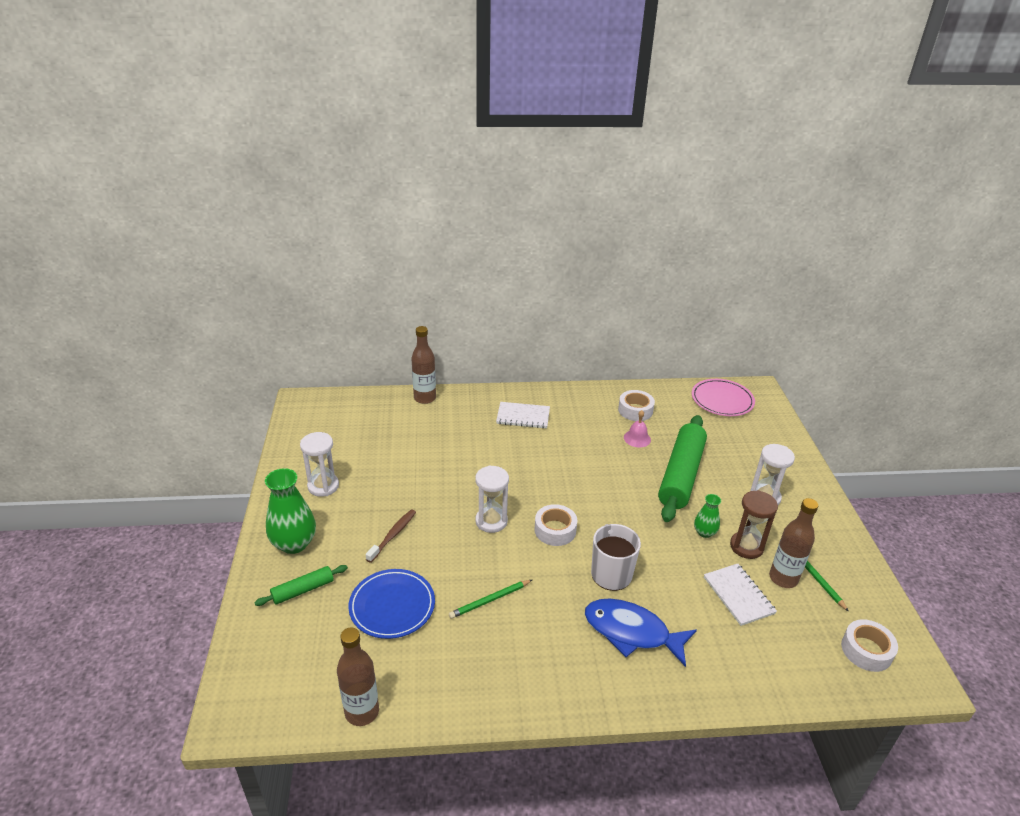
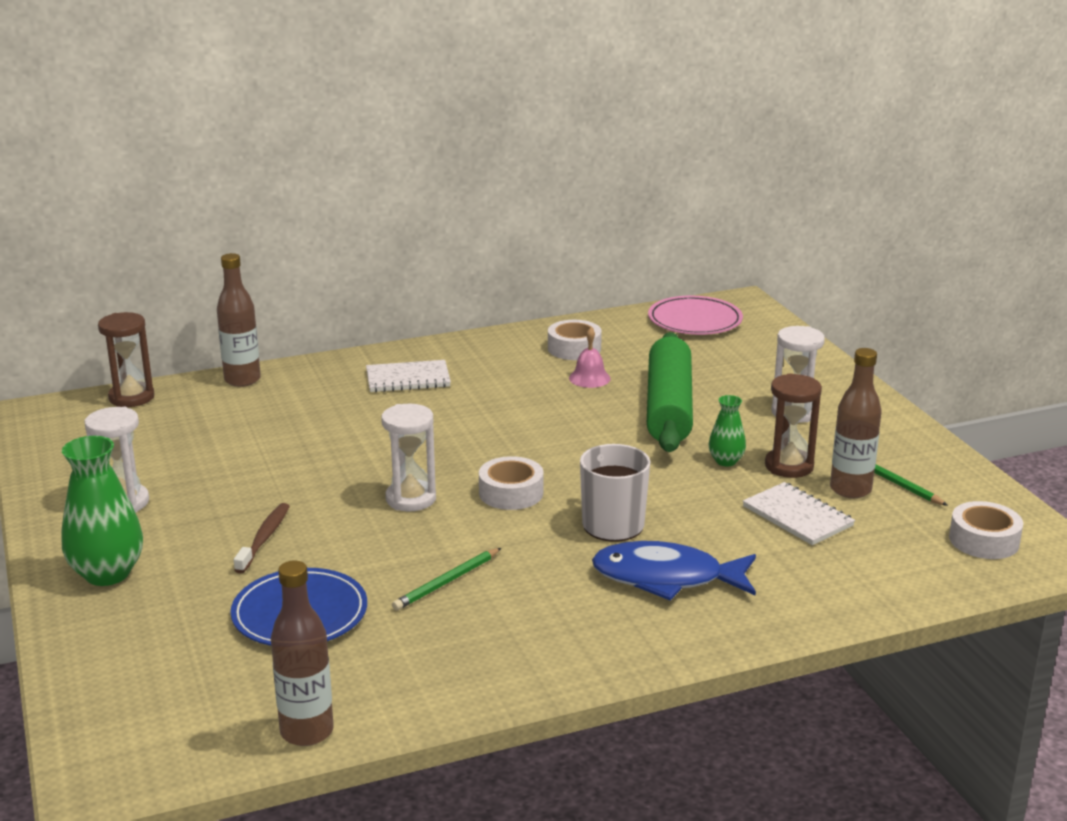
camera: 15 degrees left, 10 degrees down
green rolling pin [254,565,348,606] -> none
none -> brown hourglass [98,312,154,407]

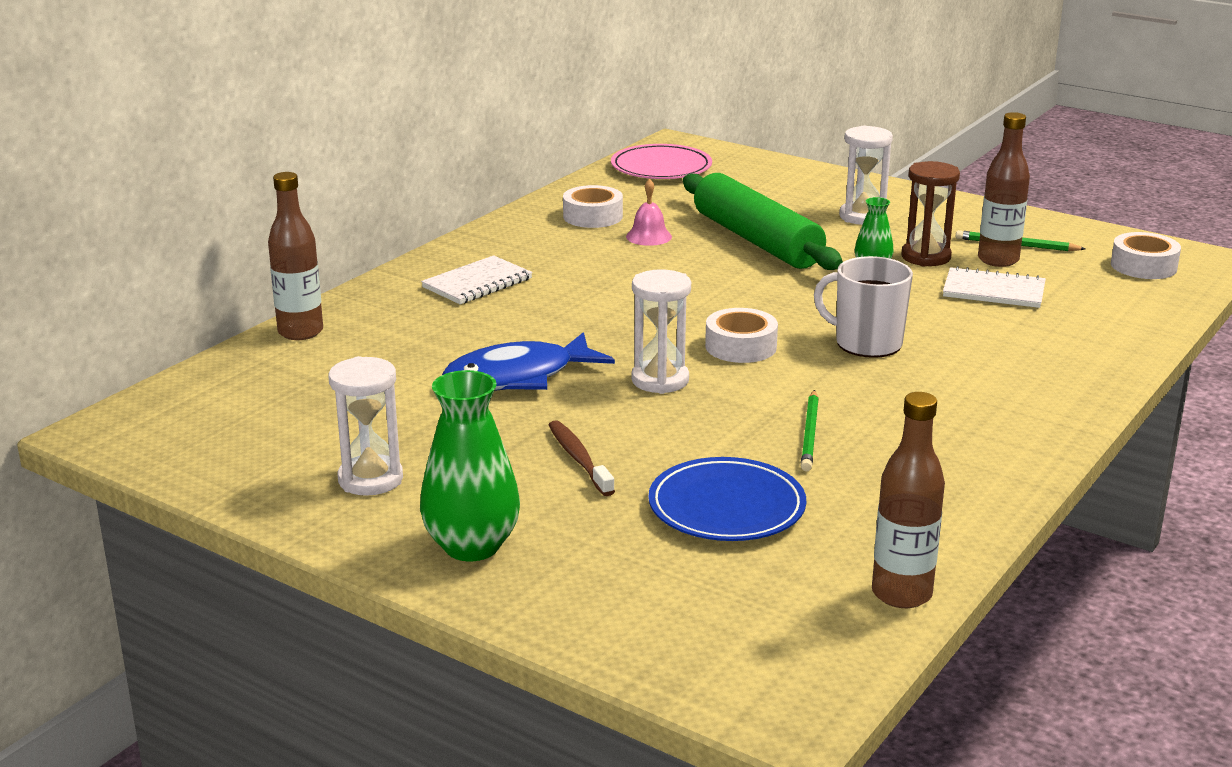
camera: 35 degrees left, 0 degrees up
brown hourglass [98,312,154,407] -> none
blue fish [592,541,756,600] -> blue fish moved to [442,332,615,391]

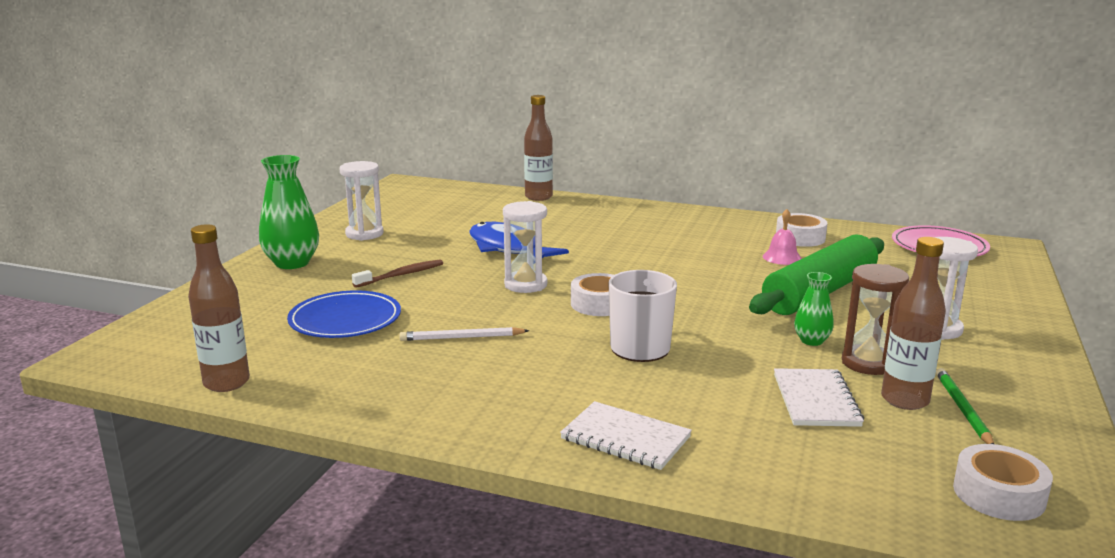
camera: 75 degrees right, 5 degrees down
white notebook [421,255,532,304] -> white notebook moved to [560,401,692,470]
green pencil [801,390,819,471] -> white pencil [399,327,529,341]

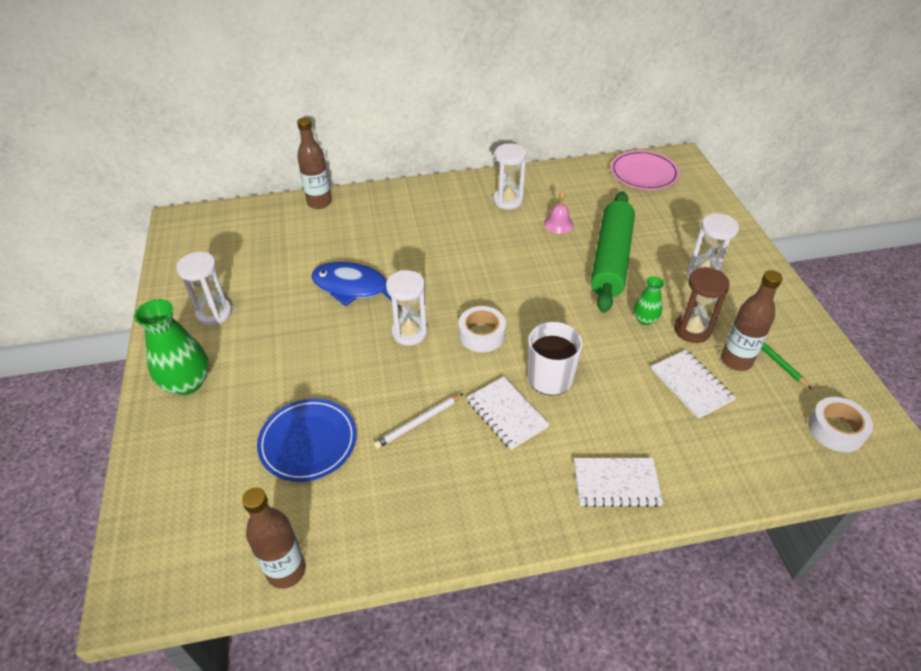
camera: 30 degrees left, 25 degrees up
brown toothbrush [352,259,443,288] -> none
white tape [776,213,828,247] -> none
none -> white notebook [467,376,550,450]
none -> white hourglass [493,143,526,209]

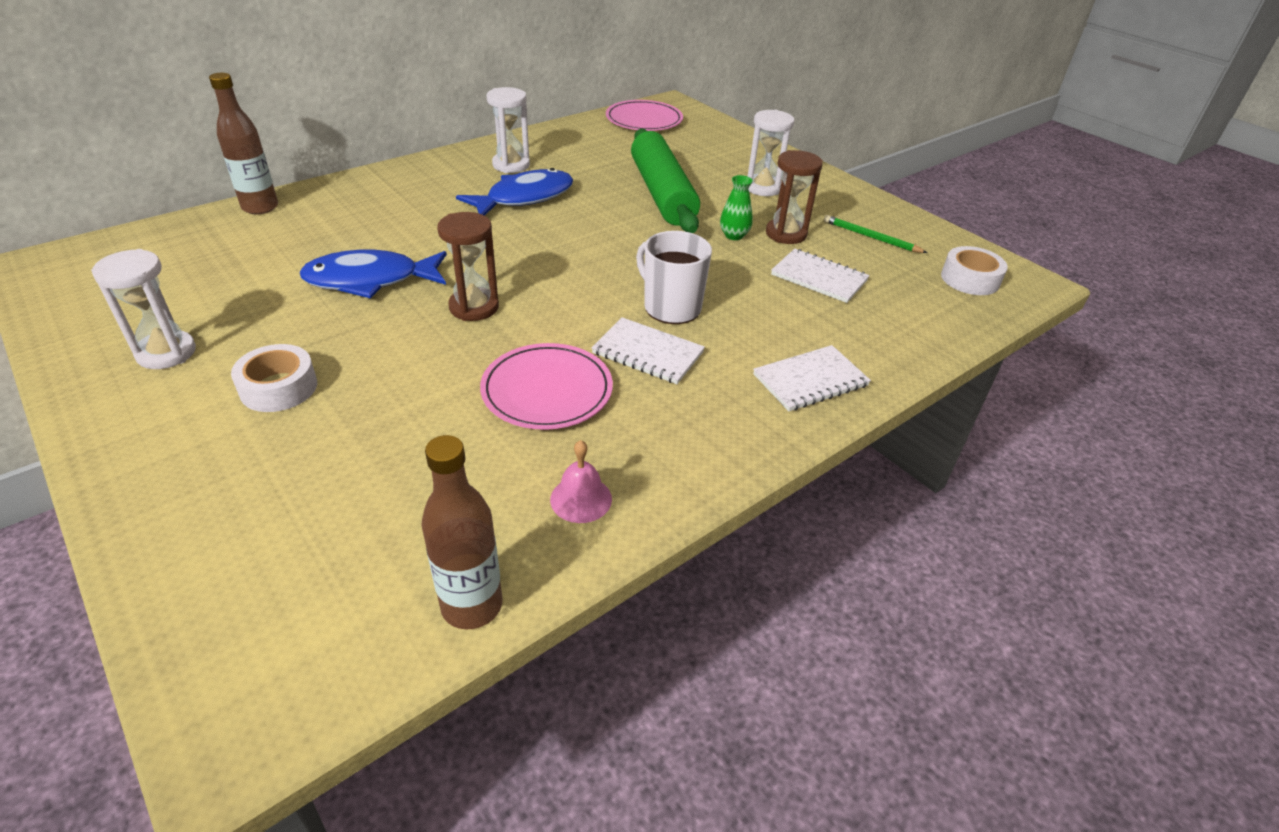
camera: 30 degrees left, 5 degrees down
green vase [134,299,209,395] -> none
blue plate [257,399,357,482] -> none
white pencil [374,394,463,449] -> pink plate [480,343,613,430]
white hourglass [386,270,428,346] -> brown hourglass [437,212,499,321]
white tape [459,306,506,352] -> white tape moved to [231,344,317,412]
pink bell [544,191,574,234] -> pink bell moved to [550,440,612,523]
brown bottle [721,270,783,371] -> none
none -> blue fish [456,168,573,216]

